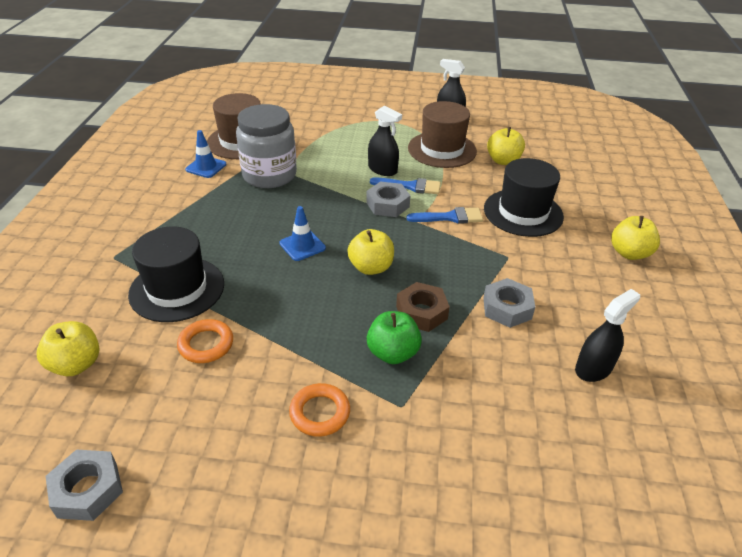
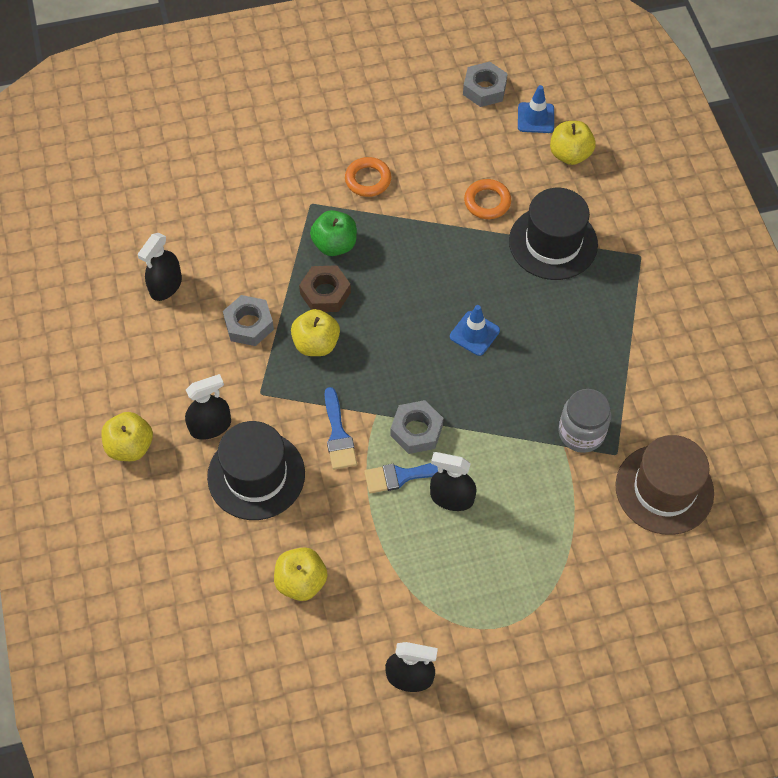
camera: 160 degrees right, 20 degrees up
blue traffic cone [185,130,226,178] -> blue traffic cone moved to [518,85,554,133]
grey jar [236,104,297,188] -> grey jar [559,389,611,453], size x0.67
yellow apple [347,229,394,275] -> yellow apple moved to [291,309,340,356]
blue brush [407,207,483,224] -> blue brush turned 75 degrees counterclockwise [325,387,357,470]
brown hat [408,101,477,168] -> none
none -> black spray bottle [185,374,231,440]

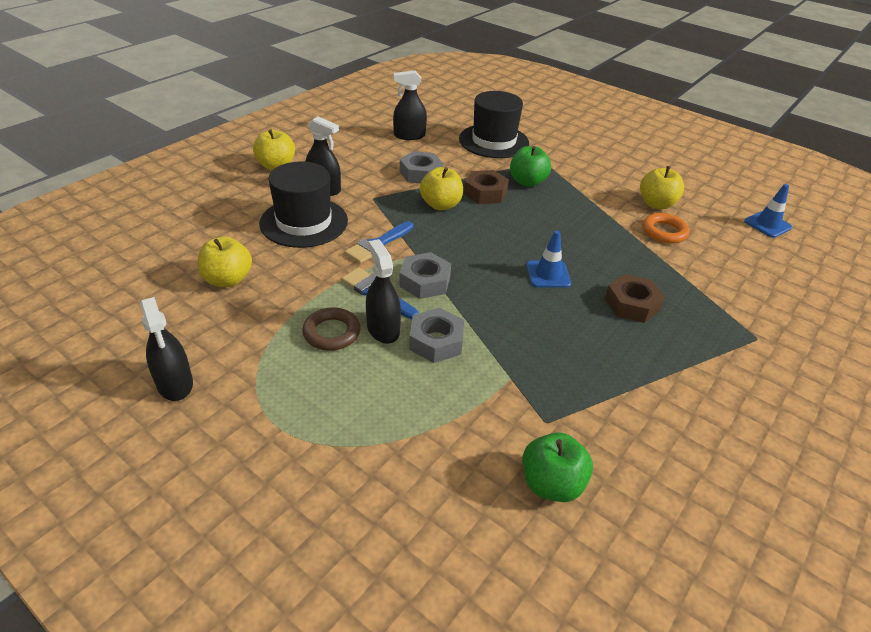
camera: 50 degrees right, 20 degrees down
orange ring [345,157,391,197] -> none
grey nut [463,62,508,107] -> grey nut moved to [409,308,464,363]
black hat [509,188,598,280] -> black hat moved to [459,91,529,158]
yellow apple [550,121,596,165] -> yellow apple moved to [640,166,684,209]
grey jar [559,389,611,453] -> none
brown hat [615,435,714,535] -> green apple [522,432,593,502]
none -> brown ring [302,307,360,351]
none -> brown nut [605,274,665,323]

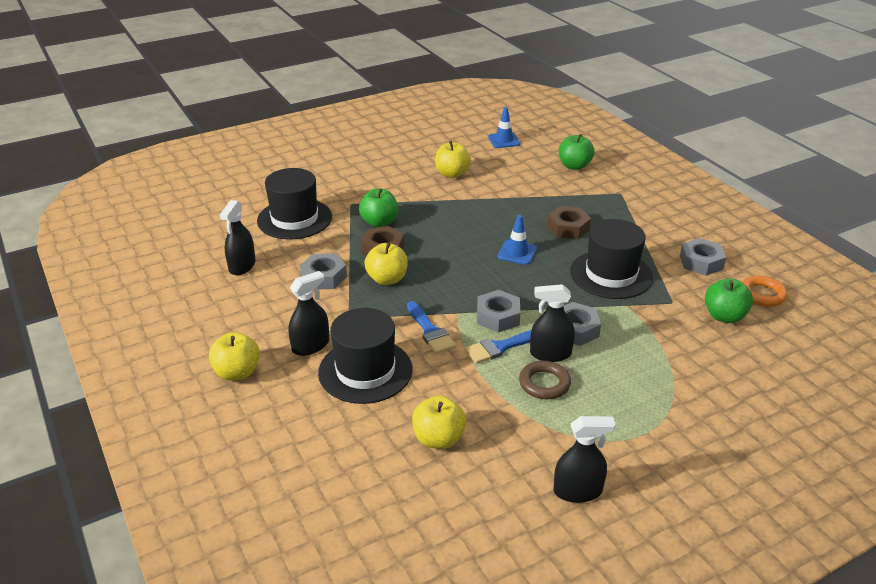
camera: 65 degrees left, 5 degrees down
orange ring [643,213,689,243] -> orange ring moved to [742,276,788,307]
none -> green apple [559,134,594,170]
none -> black hat [570,219,653,299]
none -> grey nut [680,238,726,276]

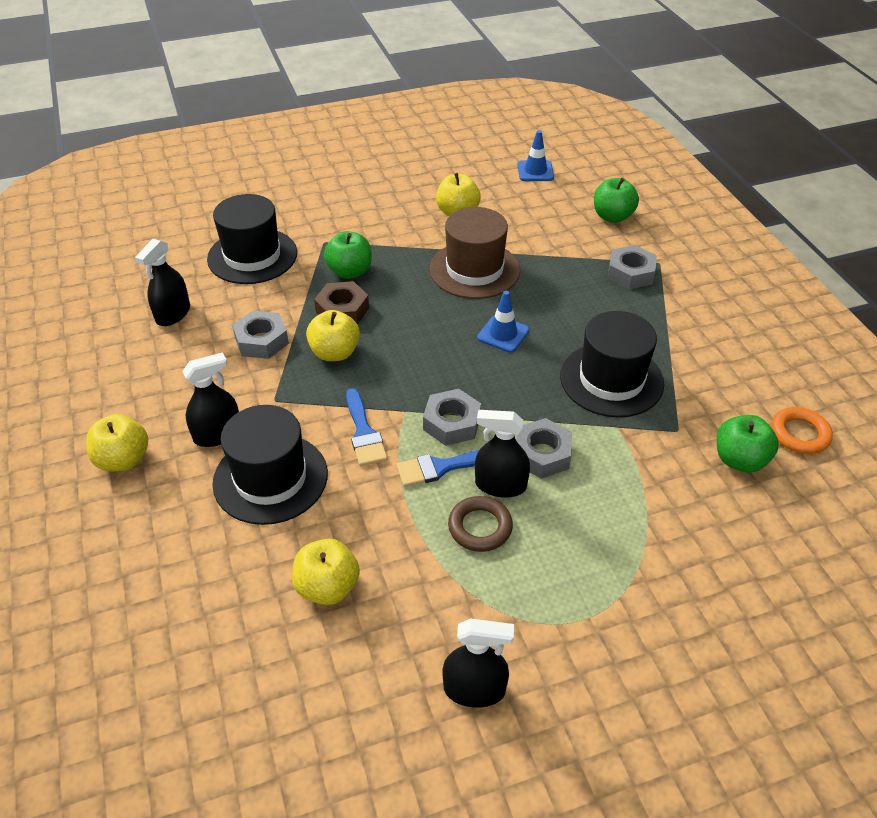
camera: 10 degrees right, 10 degrees up
brown nut [547,206,591,239] -> none
grey nut [680,238,726,276] -> grey nut moved to [608,245,657,289]
none -> brown hat [429,207,520,299]

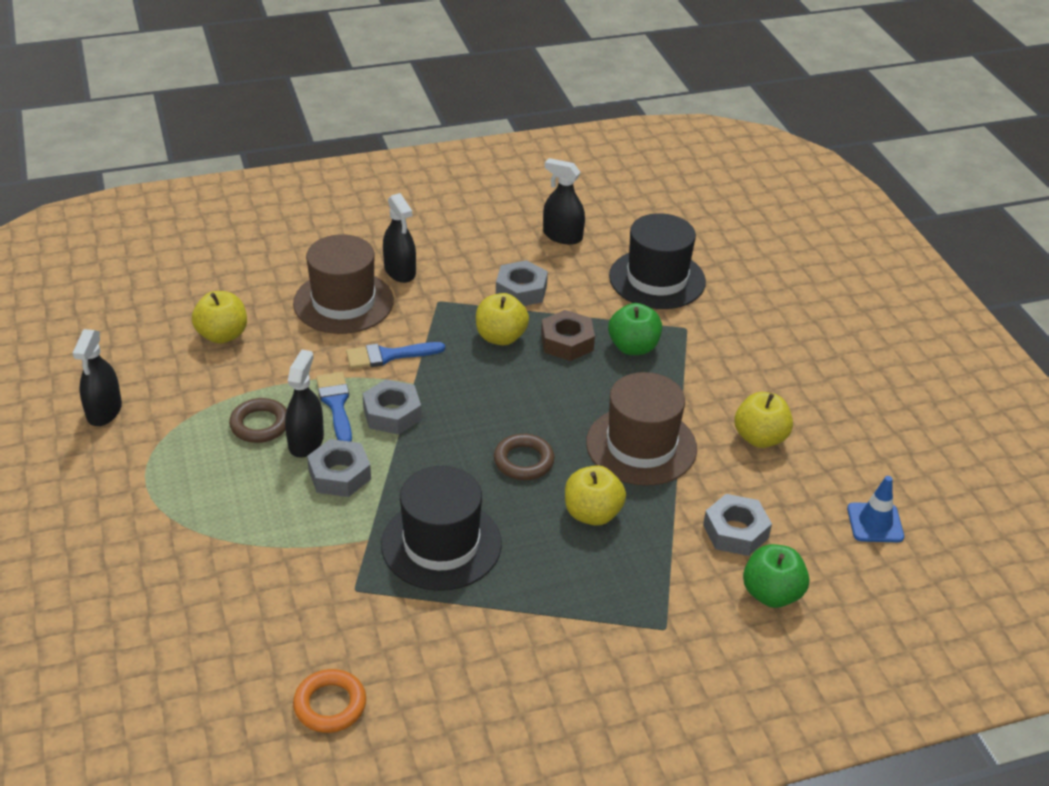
camera: 90 degrees right, 5 degrees down
yellow apple [86,414,148,471] -> yellow apple moved to [565,465,626,526]
black hat [213,405,328,525] -> brown hat [293,234,394,334]
blue traffic cone [477,291,530,353] -> brown ring [494,434,555,480]
grey nut [608,245,657,289] -> grey nut moved to [703,494,772,556]
green apple [717,415,779,473] -> none

